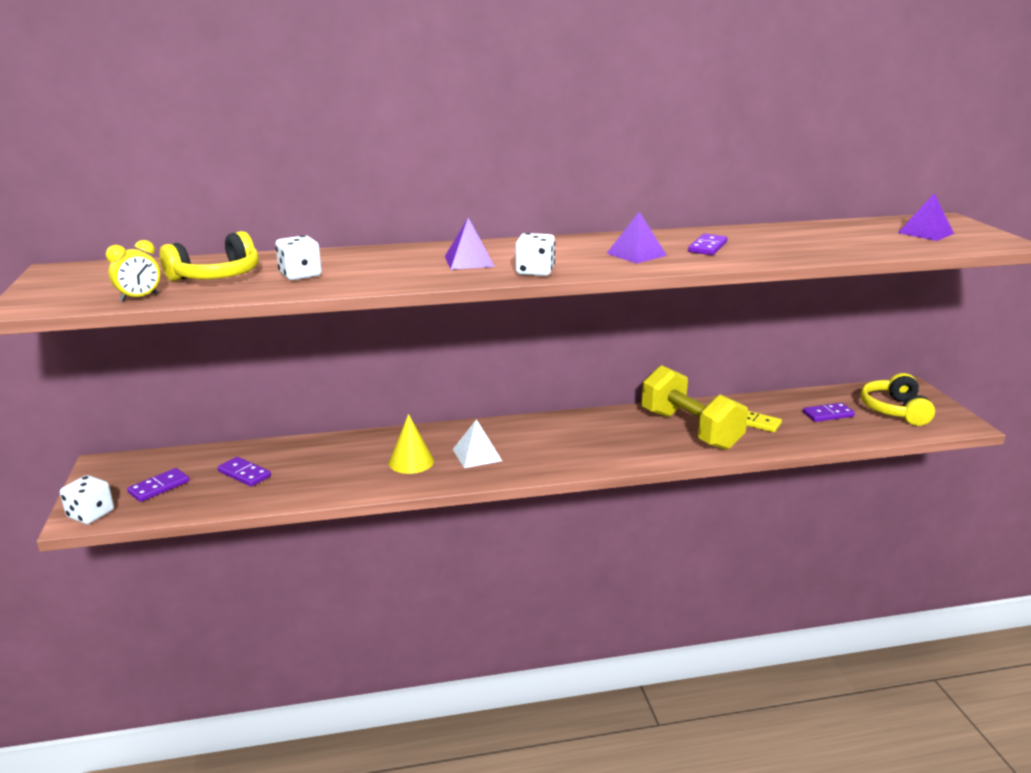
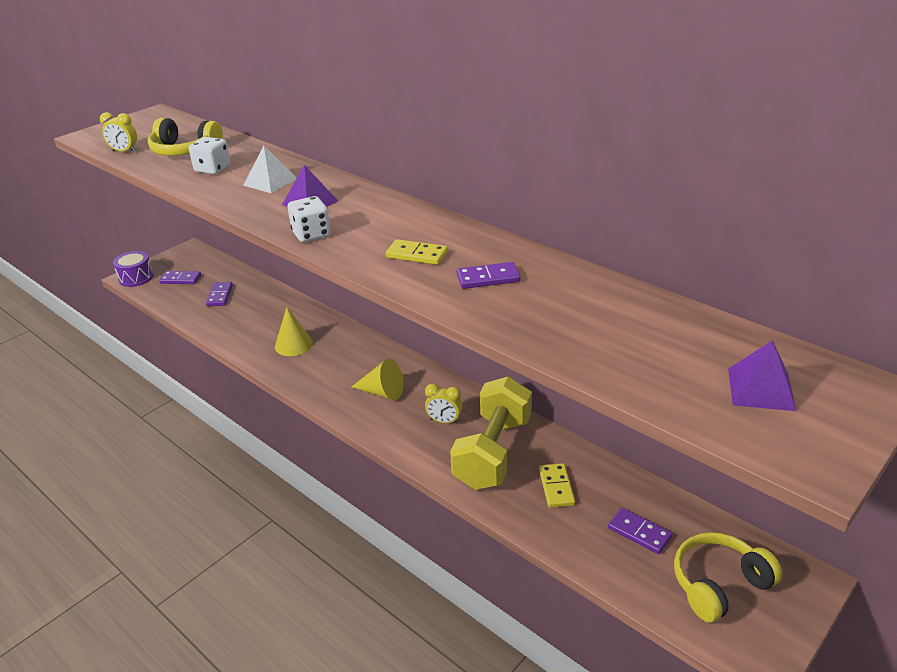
camera: 55 degrees right, 10 degrees up
white dice [60,475,114,524] -> purple drum [113,251,154,287]
white pyramid [453,419,502,468] -> white pyramid moved to [243,146,297,193]
purple pyramid [606,212,667,264] -> yellow domino [386,239,448,265]
none -> yellow cone [352,359,403,400]
none -> yellow clock [425,384,462,424]

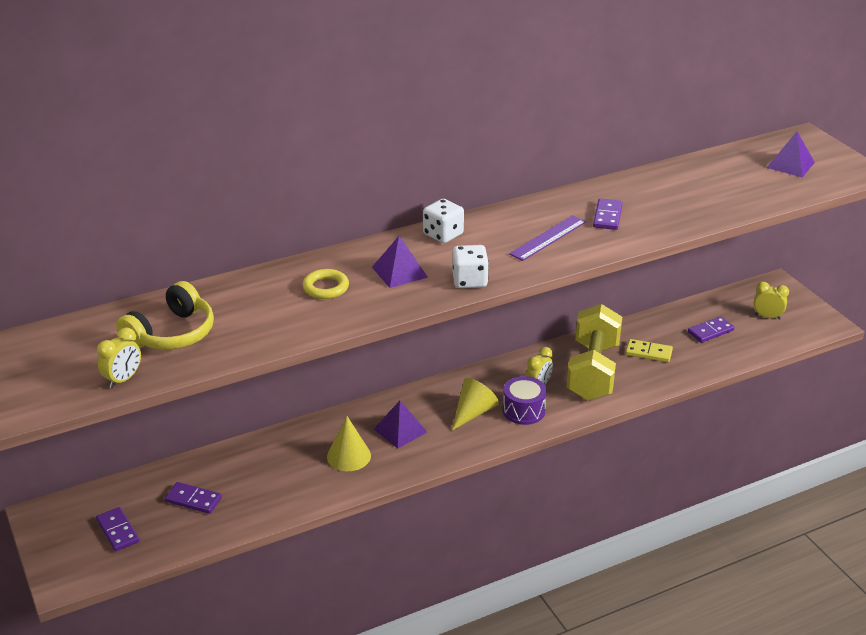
camera: 70 degrees left, 0 degrees up
purple drum [113,251,154,287] -> purple drum moved to [503,376,547,425]
purple domino [159,271,201,284] -> purple domino turned 60 degrees counterclockwise [96,507,140,552]
white dice [189,137,230,174] -> white dice moved to [423,199,464,243]
white pyramid [243,146,297,193] -> yellow ring [302,269,349,299]
yellow domino [386,239,448,265] -> purple ruler [509,215,586,261]
yellow dumbbell [450,377,532,490] -> yellow dumbbell turned 60 degrees clockwise [566,304,622,401]
yellow headphones [674,532,783,623] -> yellow clock [754,282,789,320]
none -> purple pyramid [374,401,427,449]

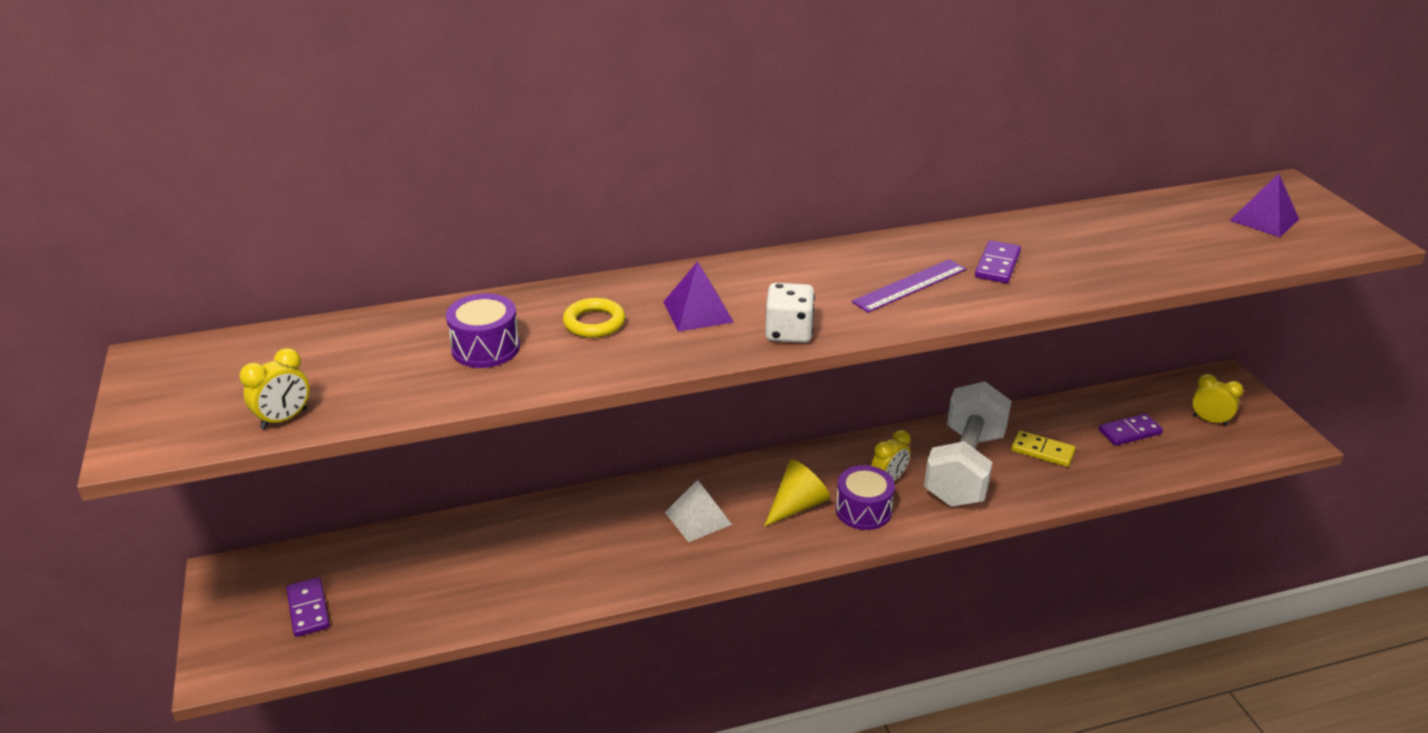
camera: 10 degrees right, 0 degrees up
yellow headphones [116,281,214,350] -> none
purple domino [165,482,222,514] -> none
yellow cone [327,416,371,471] -> none
purple pyramid [374,401,427,449] -> white pyramid [665,480,732,542]
white dice [423,199,464,243] -> none
yellow dumbbell [566,304,622,401] -> white dumbbell [924,381,1011,507]
none -> purple drum [446,293,520,368]

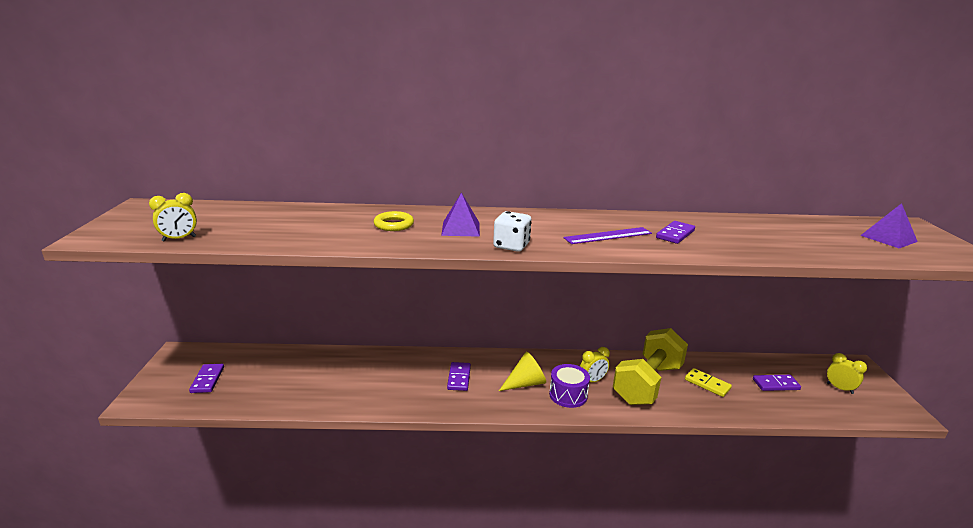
camera: 15 degrees right, 10 degrees down
purple drum [446,293,520,368] -> none
white pyramid [665,480,732,542] -> purple domino [447,362,471,391]
white dumbbell [924,381,1011,507] -> yellow dumbbell [613,328,688,405]

